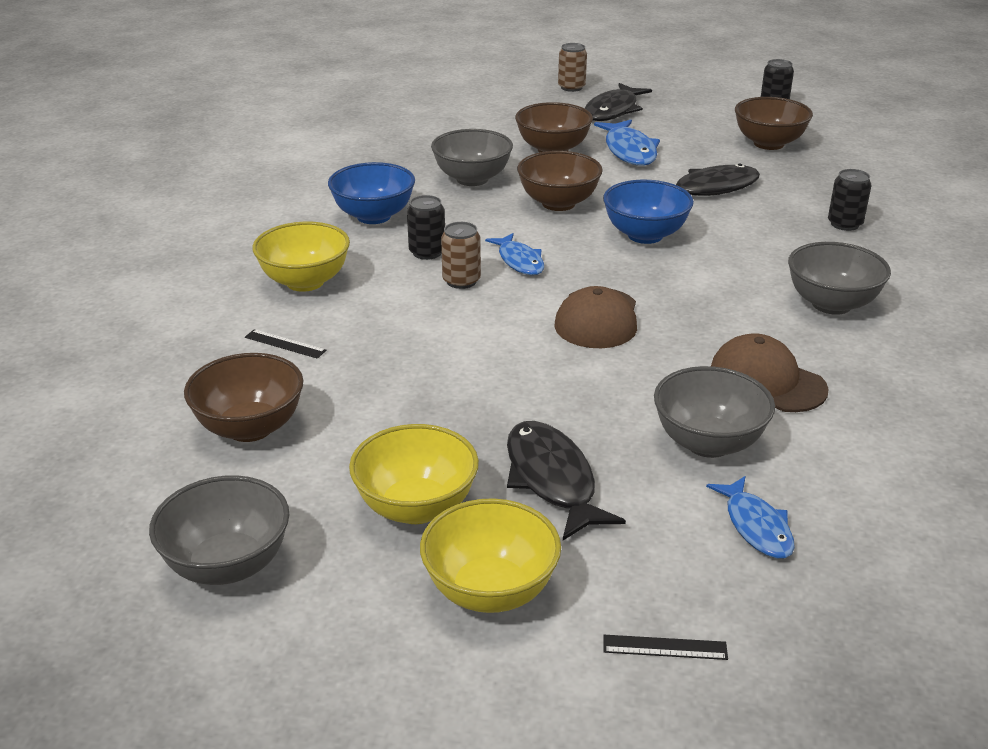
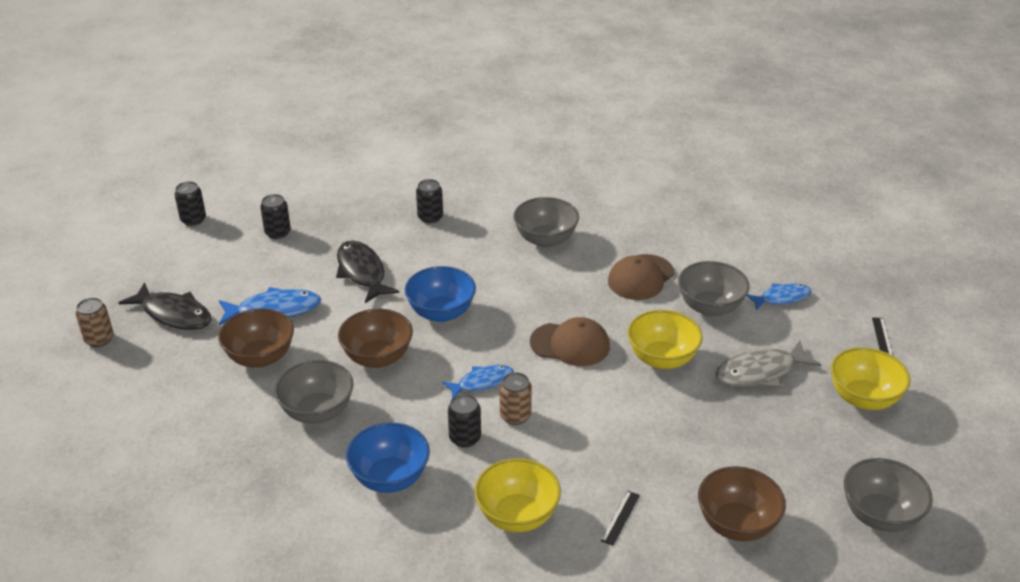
camera: 90 degrees left, 5 degrees up
yellow bowl [349,424,479,524] -> yellow bowl moved to [628,310,703,369]
black fish [507,421,626,540] -> grey fish [715,341,821,388]
brown bowl [735,97,813,150] -> black can [260,194,291,239]

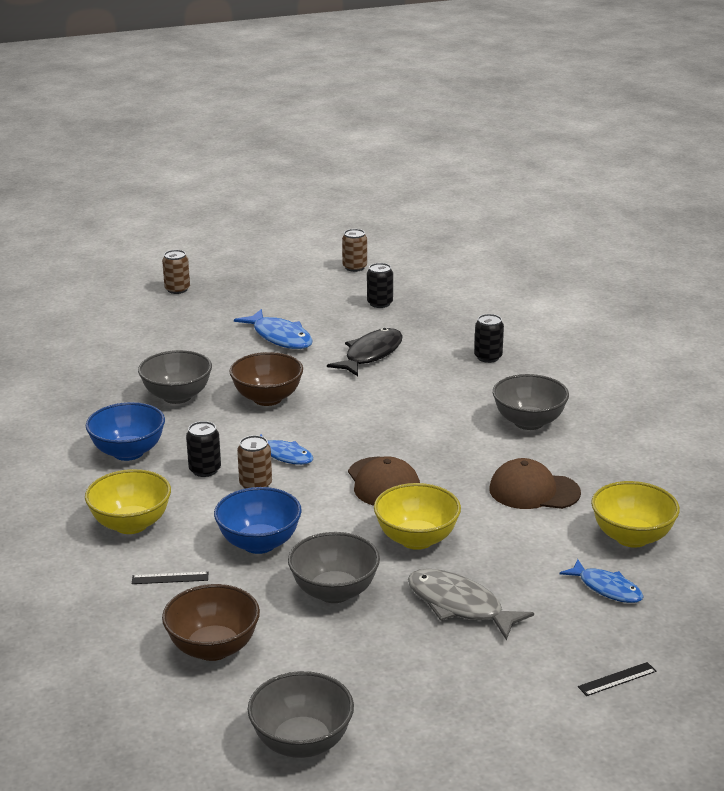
camera: 60 degrees right, 10 degrees down
black fish [119,282,212,330] -> none
black can [174,181,206,226] -> brown can [342,229,367,272]
brown bowl [218,309,294,368] -> none
blue bowl [405,266,476,322] -> blue bowl moved to [214,487,302,554]
grey bowl [678,261,750,317] -> grey bowl moved to [288,532,380,603]
yellow bowl [831,347,911,410] -> yellow bowl moved to [591,481,680,548]

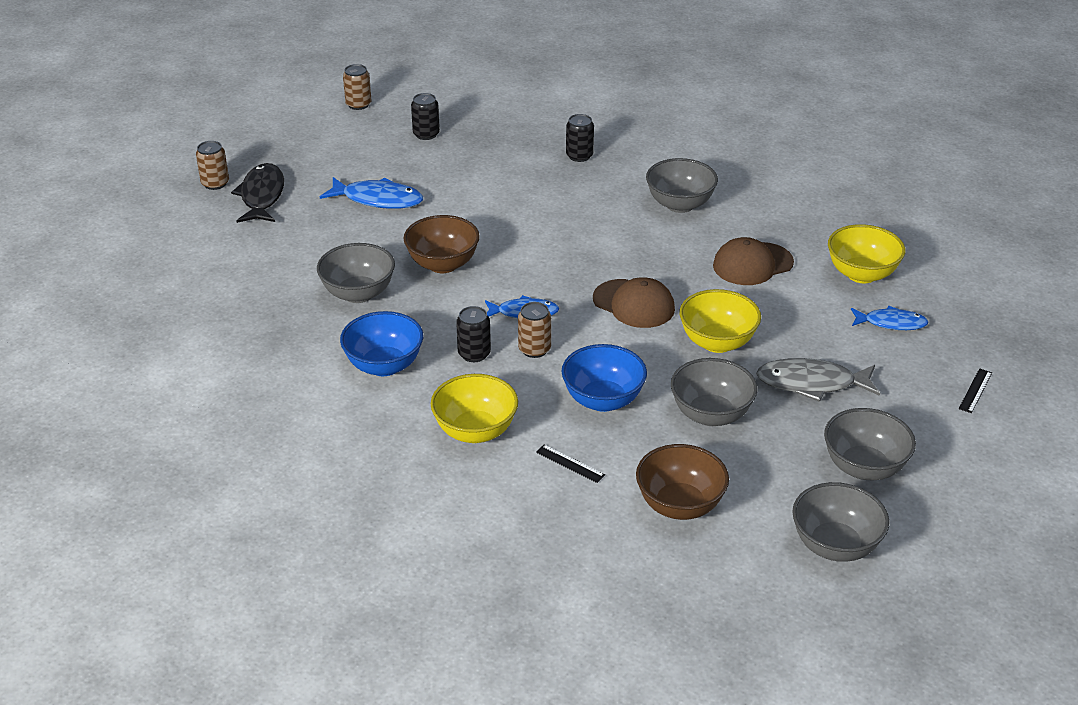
camera: 35 degrees left, 10 degrees up
black ruler [132,572,208,584] -> black ruler turned 75 degrees clockwise [536,444,605,483]
black fish [327,328,403,376] -> black fish moved to [231,163,284,223]
none -> grey bowl [824,408,916,480]

